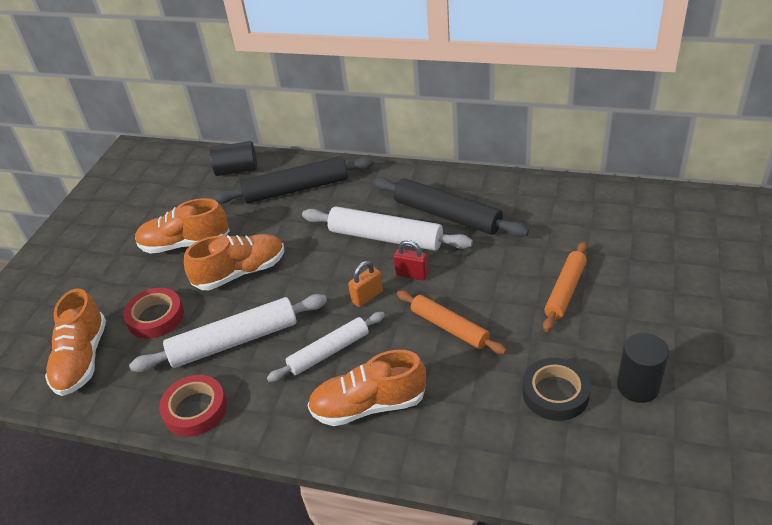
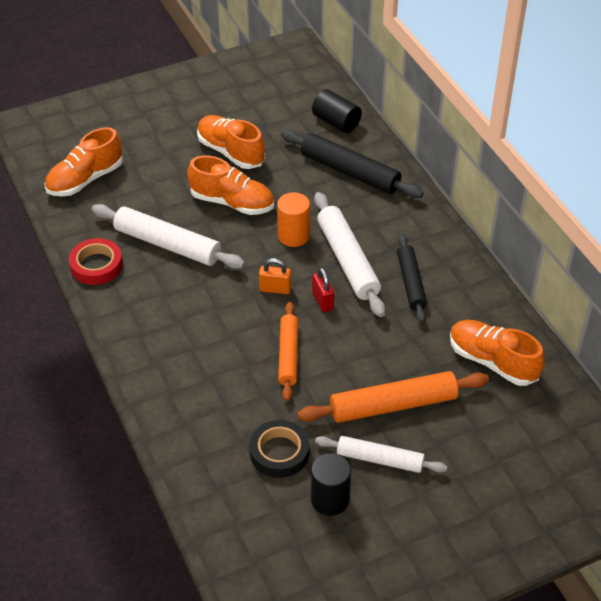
camera: 45 degrees right, 5 degrees up
red tape [123,288,184,339] -> none
white rolling pin [267,312,385,382] -> white rolling pin moved to [315,436,447,473]
orange shoe [307,350,426,426] -> orange shoe moved to [450,320,545,386]
black rolling pin [373,177,529,237] -> black rolling pin [397,234,427,323], size x0.66
orange rolling pin [543,242,588,332] -> orange rolling pin [297,371,489,423], size x1.52
none -> orange cylinder [277,192,310,247]

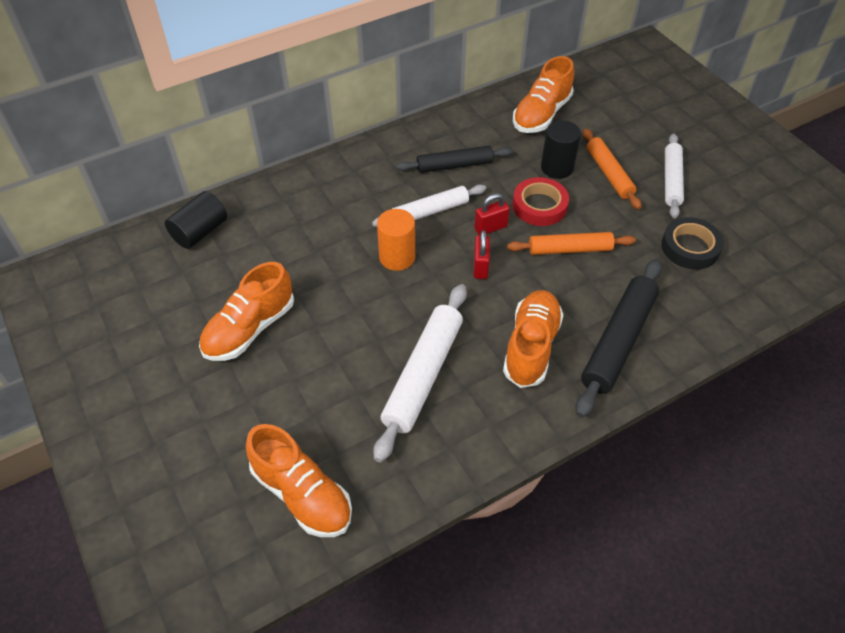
camera: 95 degrees left, 5 degrees up
red tape [69,238,123,285] -> red tape moved to [513,177,569,226]
orange shoe [187,155,274,215] -> orange shoe moved to [503,290,563,388]
orange padlock [259,258,291,294] -> red padlock [474,230,490,279]
black rolling pin [281,130,424,198] -> black rolling pin moved to [576,259,662,418]
orange rolling pin [297,371,489,423] -> orange rolling pin [583,129,641,209], size x0.66
black cylinder [311,453,351,516] -> black cylinder moved to [541,120,581,179]
white rolling pin [314,192,385,317] -> white rolling pin [372,185,486,227], size x0.66

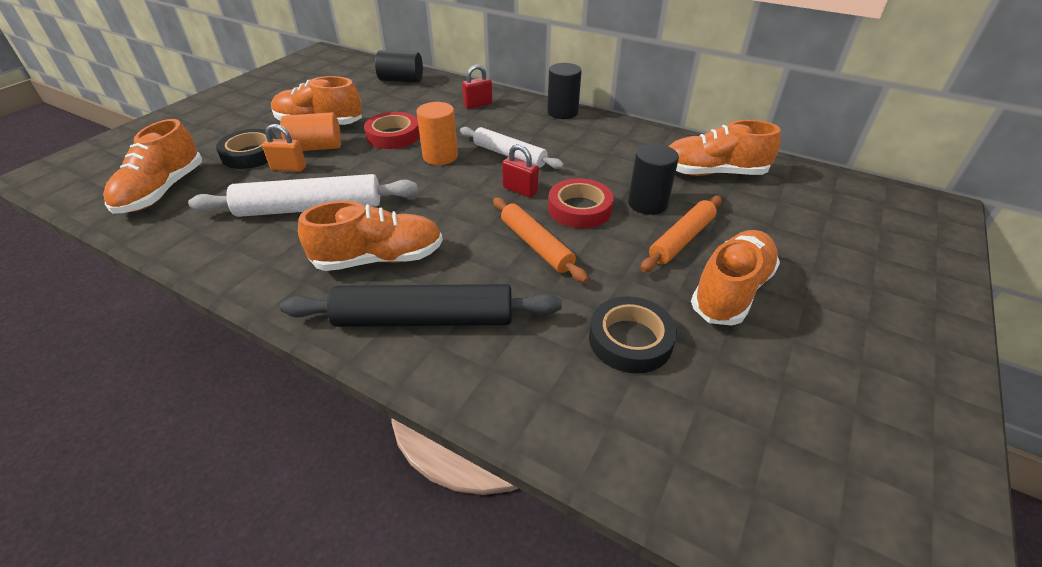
camera: 60 degrees right, 10 degrees down
black rolling pin [397,146,513,173] -> none
red padlock [474,230,490,279] -> red padlock moved to [462,65,492,109]
white rolling pin [665,134,684,218] -> orange shoe [691,230,780,326]
none -> black tape [216,129,277,169]
none -> orange padlock [262,124,306,172]
none -> orange cylinder [280,112,341,151]
none -> red tape [364,112,420,149]
none -> black cylinder [547,63,581,119]

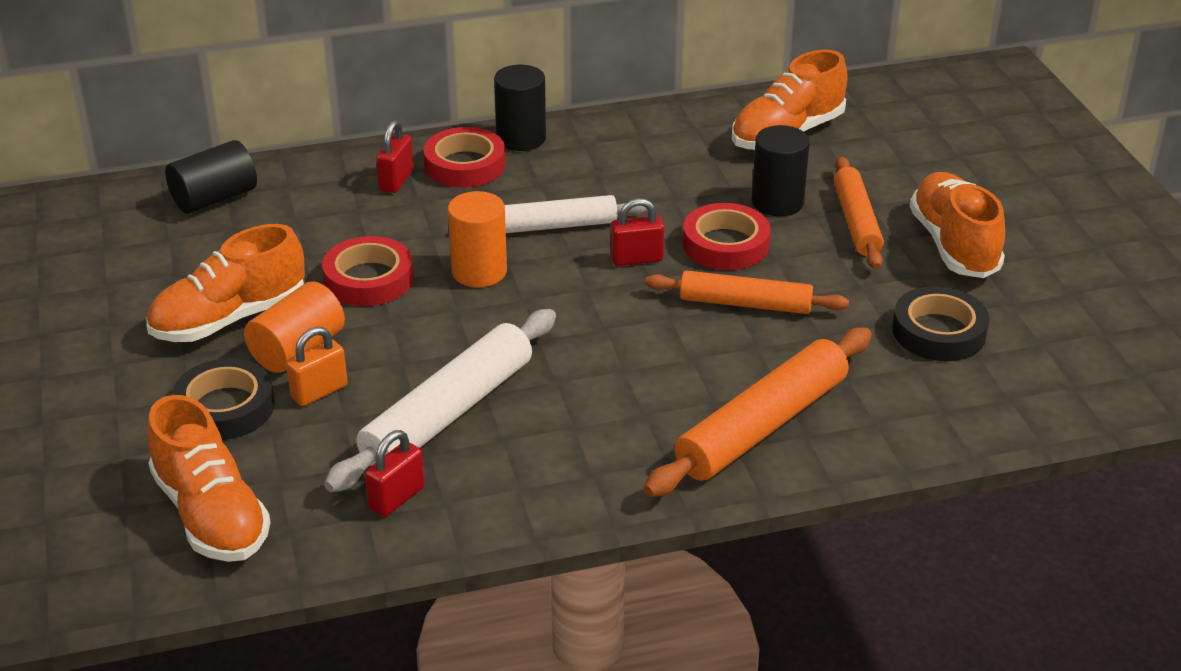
camera: 45 degrees left, 5 degrees down
black rolling pin [280,284,562,327] -> orange rolling pin [644,327,872,497]
orange shoe [298,201,443,271] -> none
none -> red padlock [365,430,425,517]
none -> red tape [423,127,506,187]

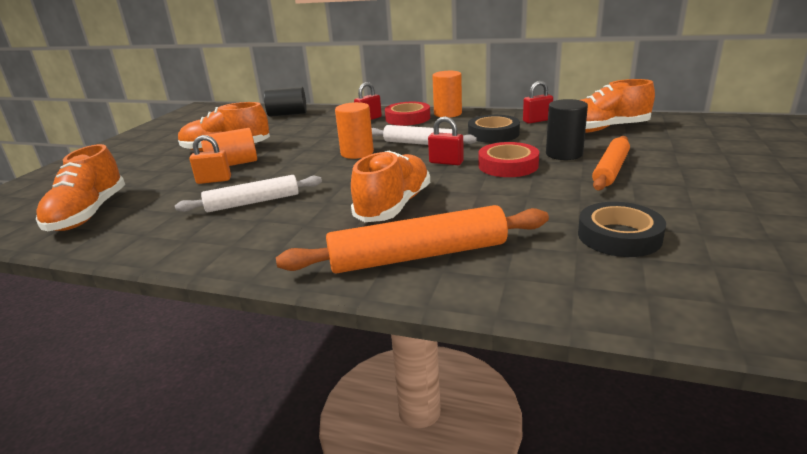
camera: 35 degrees right, 10 degrees down
black tape [172,358,275,440] -> black tape moved to [468,115,520,143]
red tape [322,236,414,306] -> none
white rolling pin [324,309,556,492] -> white rolling pin [175,175,322,212], size x0.66
red padlock [365,430,425,517] -> red padlock moved to [523,81,553,124]
black cylinder [494,65,546,151] -> orange cylinder [432,71,462,117]
orange rolling pin [645,270,849,314] -> none
orange shoe [910,172,1005,278] -> orange shoe moved to [351,150,430,222]

